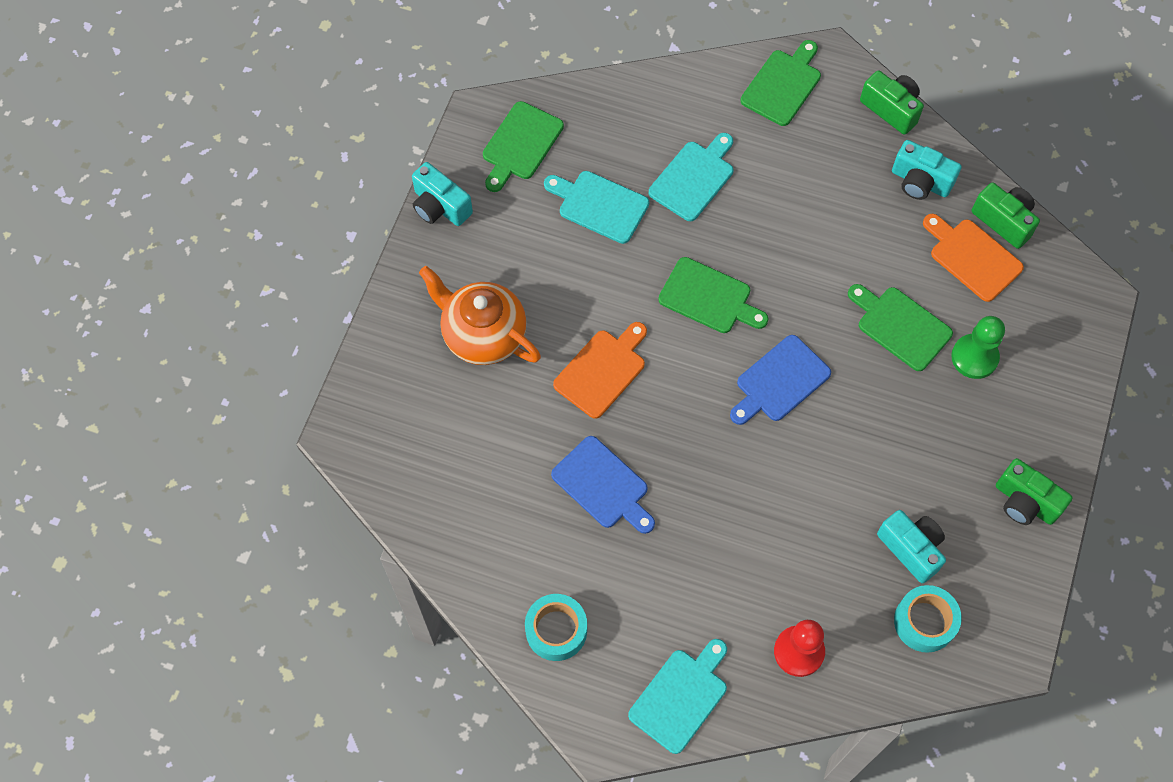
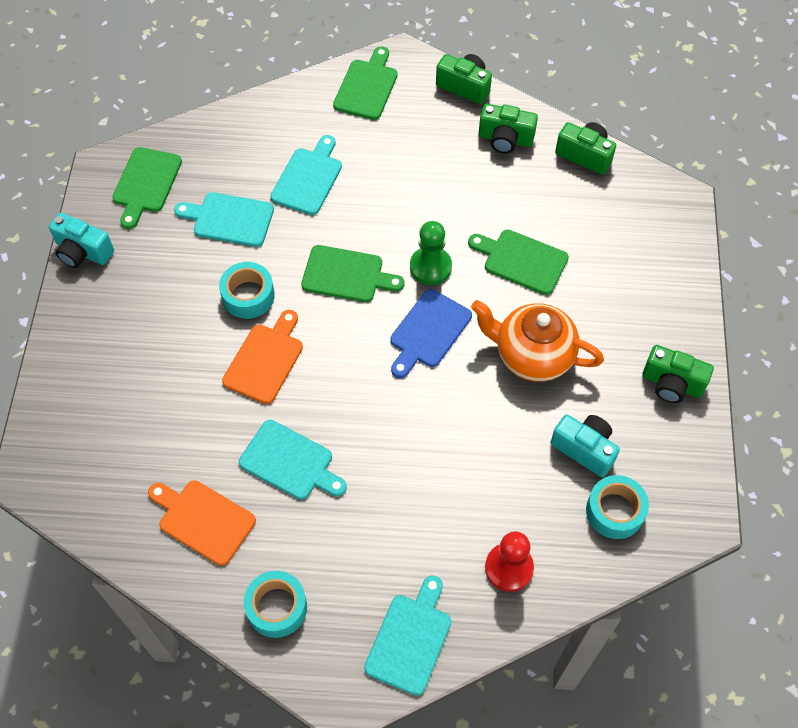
camera: 15 degrees left, 5 degrees down
orange teapot [419,266,541,365] -> orange teapot moved to [471,300,604,382]
blue cutting board [551,436,655,534] -> turquoise cutting board [239,420,347,500]
turquoise camera [892,140,962,200] -> green camera [479,104,538,153]
orange cutting board [923,214,1024,302] -> orange cutting board moved to [148,480,256,566]
green pawn [951,316,1005,379] -> green pawn moved to [410,221,452,285]
none -> turquoise tape [219,262,275,319]

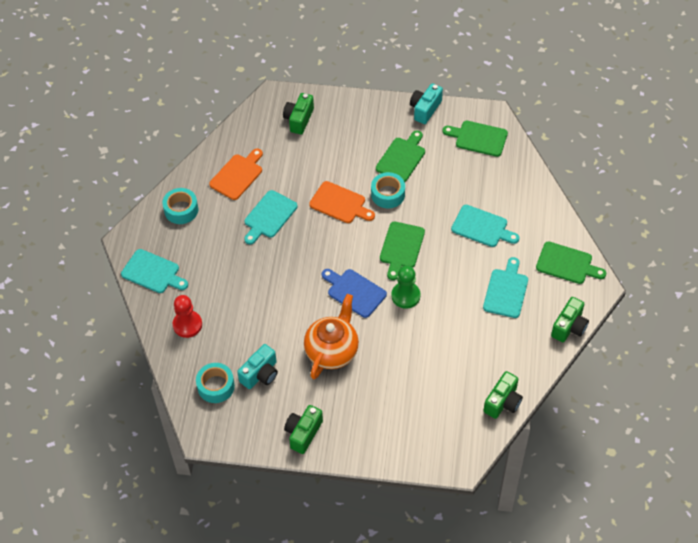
camera: 95 degrees right, 5 degrees down
turquoise cutting board [174,192,274,247] -> turquoise cutting board moved to [483,257,528,318]
green cutting board [468,230,569,295] -> green cutting board moved to [376,130,425,182]
green camera [479,104,538,153] -> green camera moved to [283,93,314,135]

